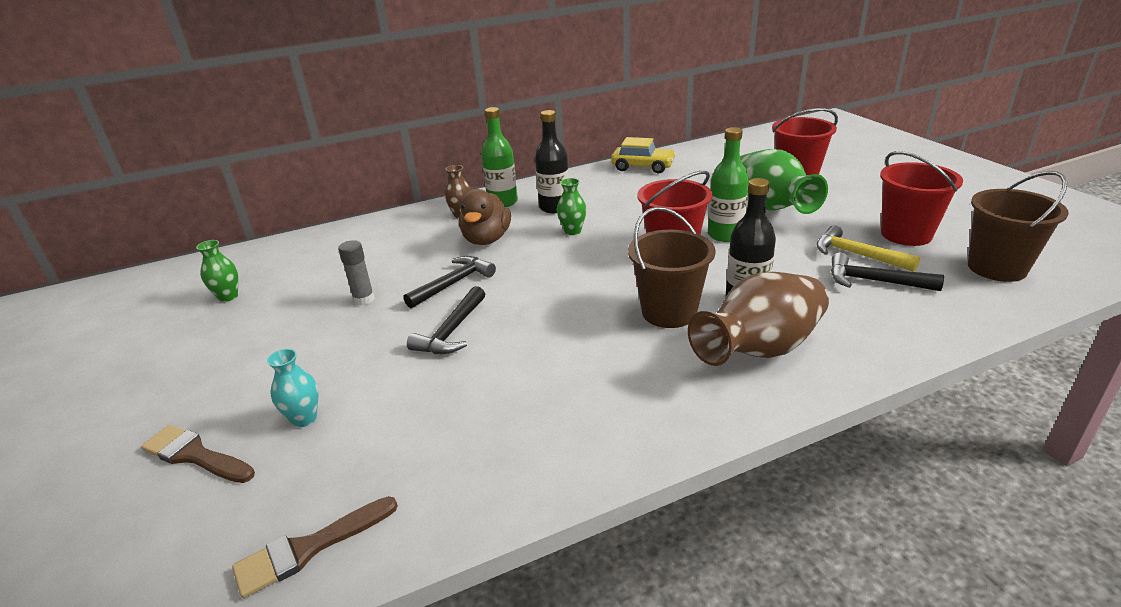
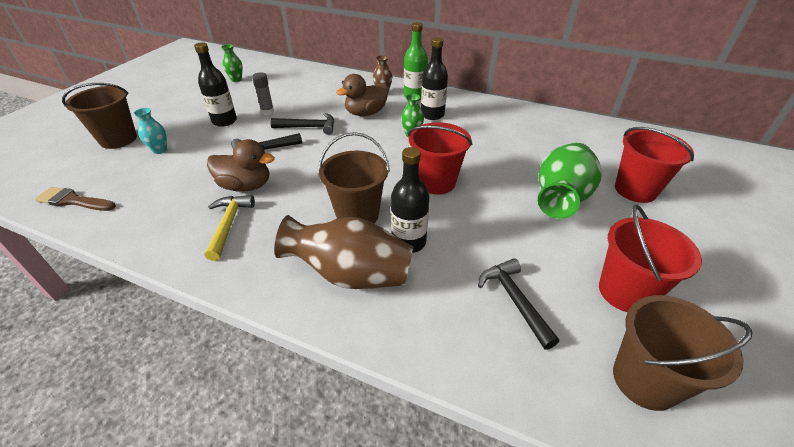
camera: 45 degrees right, 10 degrees up
brown brush [141,425,255,483] -> brown bucket [62,83,137,149]
yellow car [611,137,676,173] -> none
green bottle [708,127,749,242] -> none
yellow hammer [816,225,920,272] -> yellow hammer moved to [205,195,255,261]
none -> black bottle [194,42,237,127]
none -> brown duck [207,139,275,192]

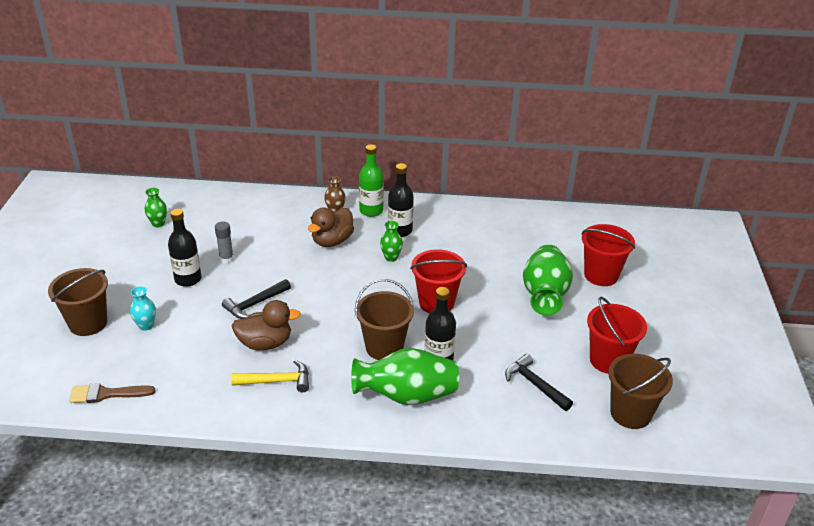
camera: 20 degrees left, 5 degrees down
yellow hammer [205,195,255,261] -> yellow hammer turned 105 degrees clockwise [231,360,309,392]
black hammer [270,113,334,135] -> none
brown vase [274,215,414,289] -> green vase [351,348,459,405]

